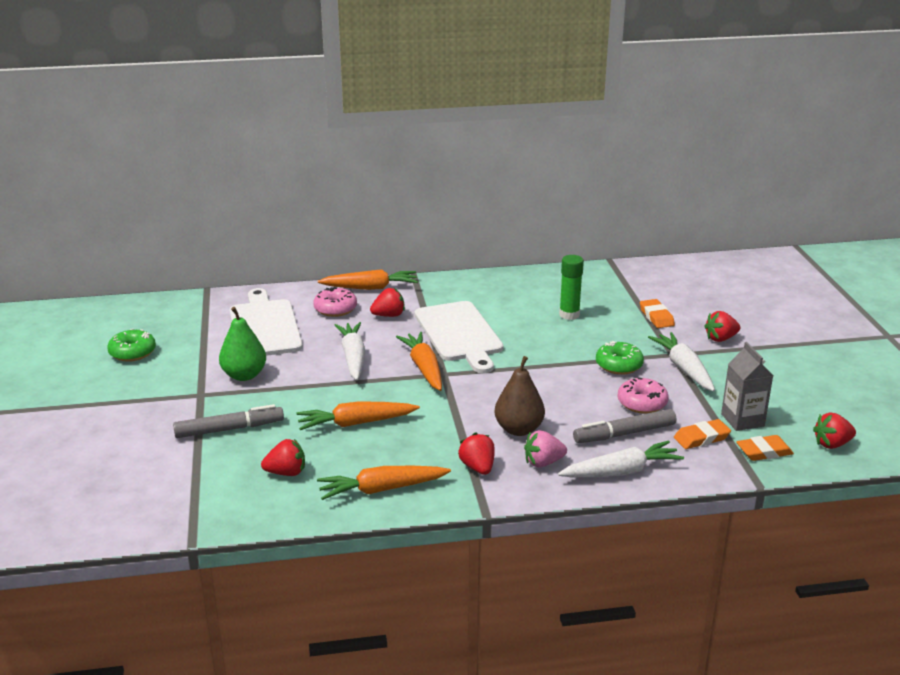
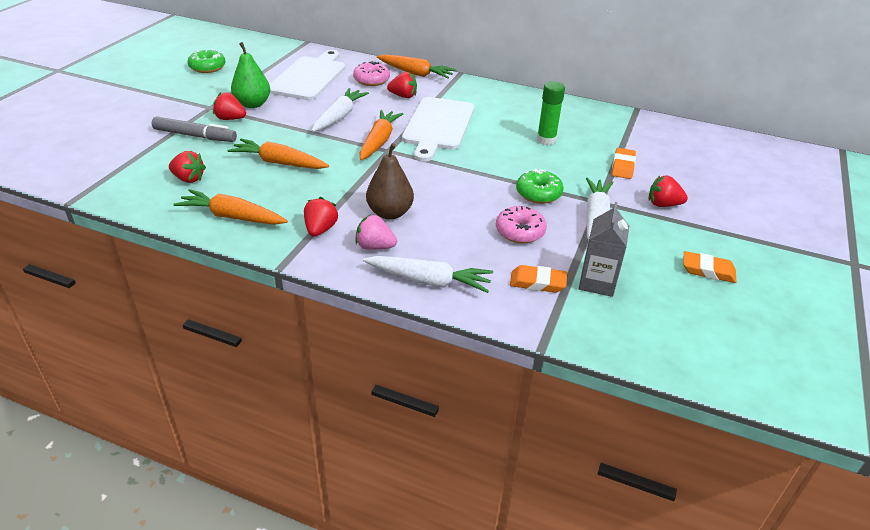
camera: 30 degrees right, 10 degrees up
grey marker [573,409,676,443] -> none
orange eraser [736,435,794,461] -> orange eraser moved to [683,251,736,283]
red strawberry [813,412,856,449] -> red strawberry moved to [213,92,246,120]

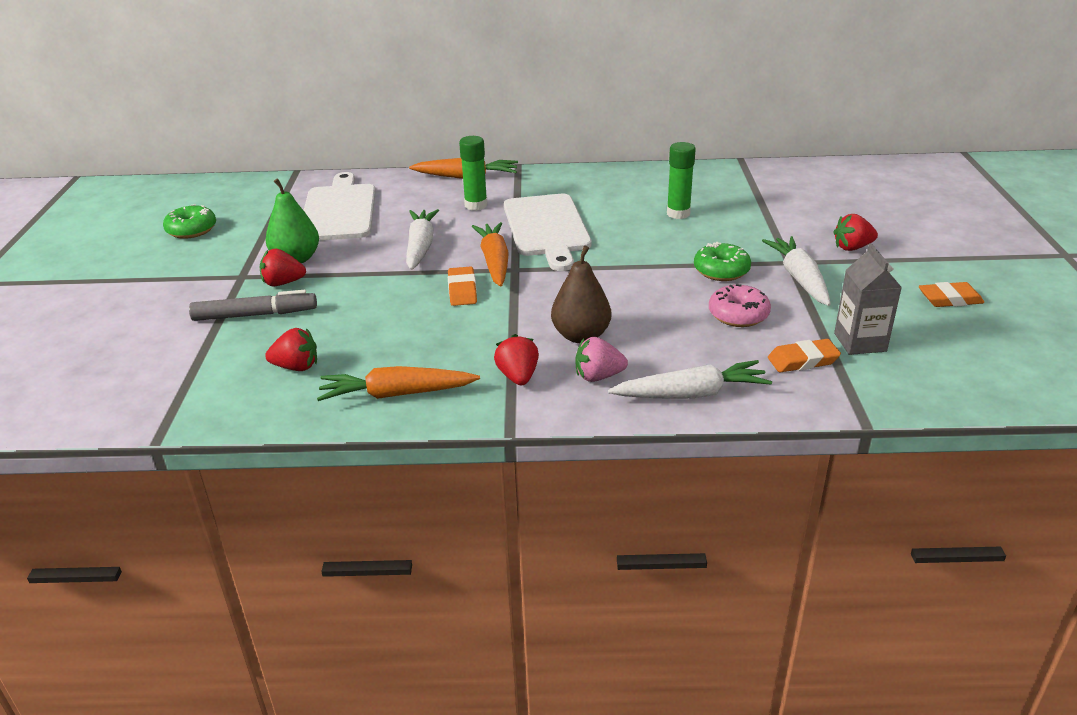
camera: 20 degrees left, 5 degrees down
orange carrot [227,139,329,169] -> none
pink donut [353,61,390,86] -> none
red strawberry [387,72,417,98] -> green glue stick [459,136,488,211]
orange eraser [612,148,636,179] -> orange eraser moved to [448,266,477,306]

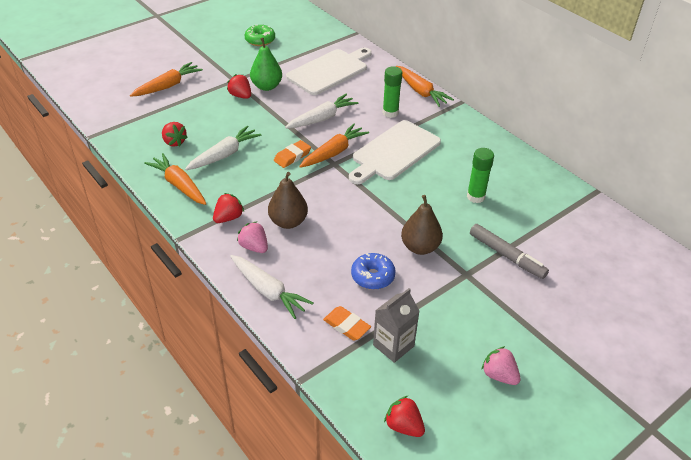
camera: 50 degrees right, 10 degrees up
grey marker [189,290,317,321] -> grey marker moved to [470,224,549,279]
green donut [694,242,751,281] -> brown pear [401,195,443,255]
pink donut [709,284,771,327] -> blue donut [351,253,396,290]
white carrot [762,236,831,306] -> white carrot moved to [185,125,261,170]
red strawberry [833,214,878,251] -> red strawberry moved to [384,396,425,437]
orange eraser [919,282,984,307] -> pink strawberry [481,346,521,385]
none -> orange carrot [130,62,203,97]

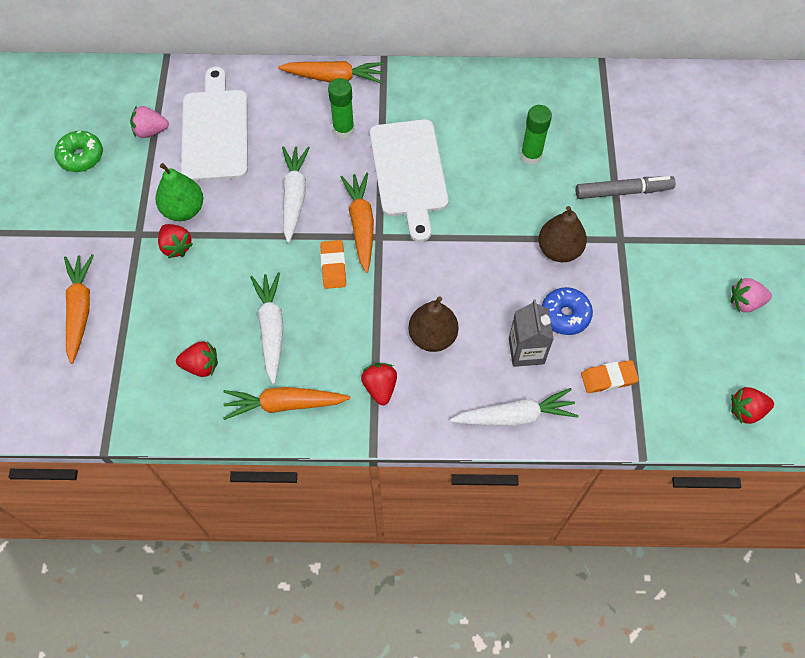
camera: 50 degrees left, 20 degrees up
red strawberry [227,74,251,99] -> red strawberry turned 120 degrees counterclockwise [158,224,193,258]
pink strawberry [237,221,268,253] -> pink strawberry moved to [130,106,169,138]
grey carton [373,288,420,363] -> grey carton moved to [509,300,554,367]

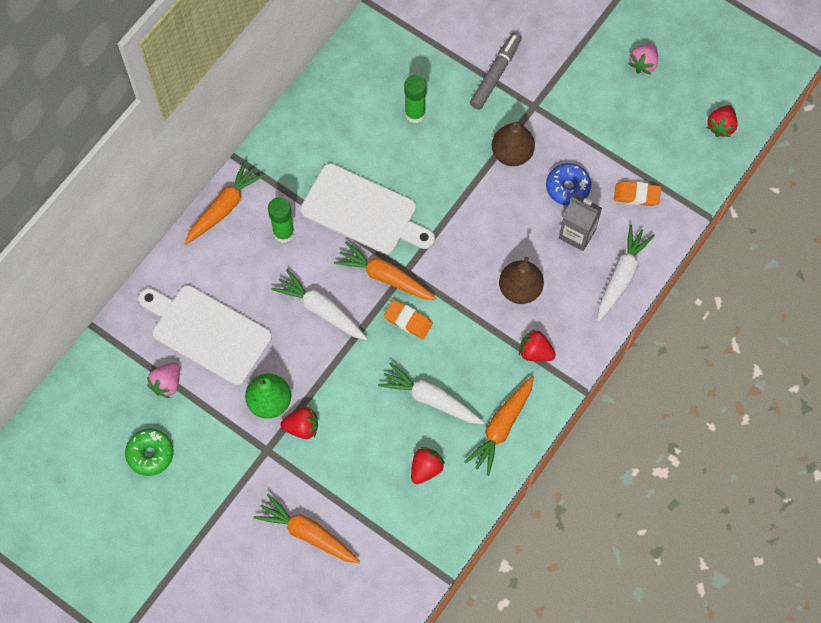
camera: 55 degrees left, 5 degrees up
orange eraser [581,360,639,393] -> orange eraser turned 75 degrees clockwise [614,181,661,206]

